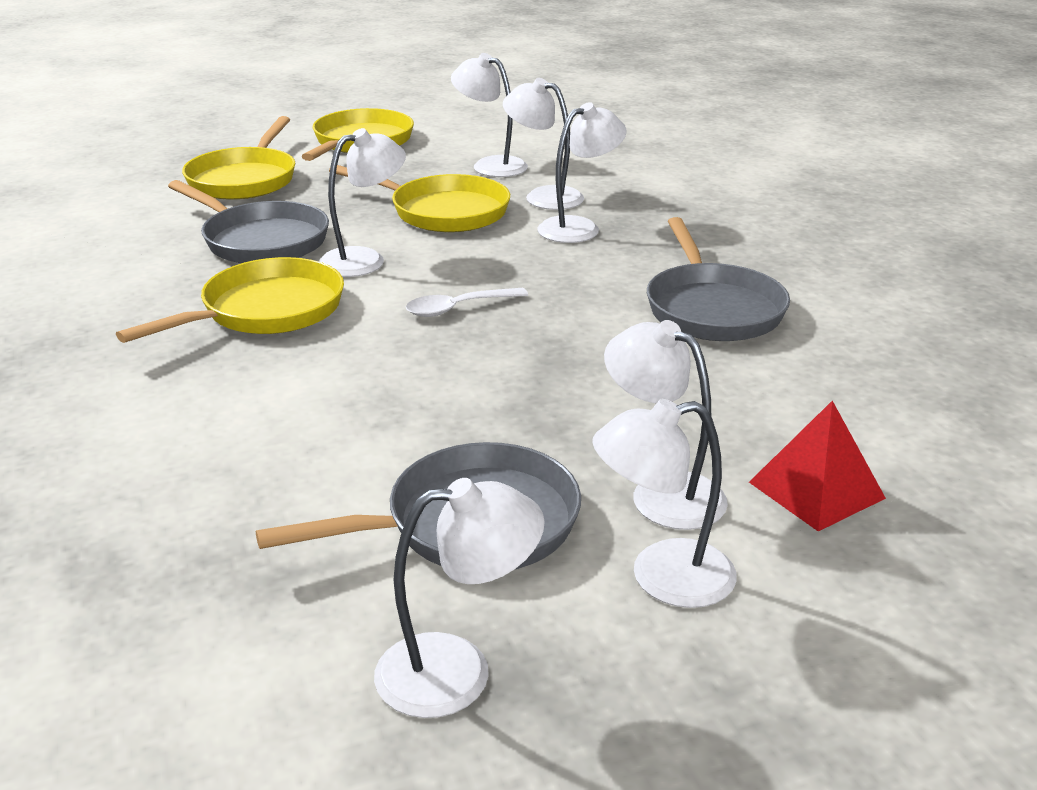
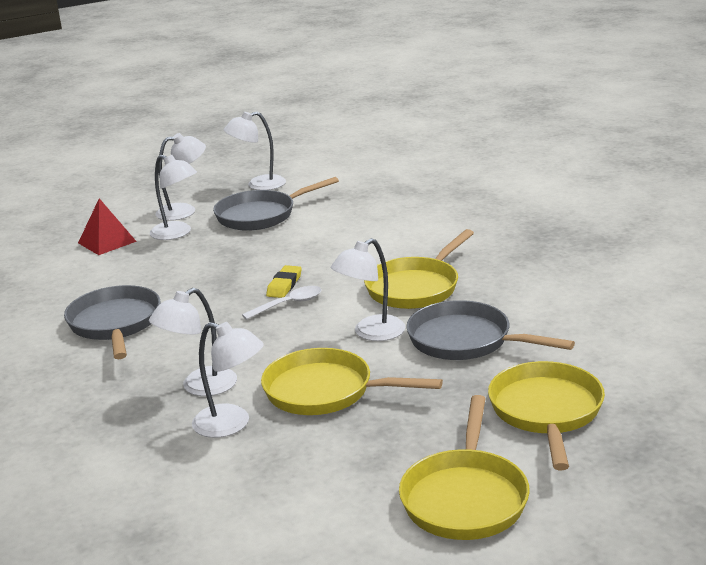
camera: 175 degrees right, 5 degrees down
white lamp [451,53,528,177] -> none
none -> yellow eraser [266,265,302,298]

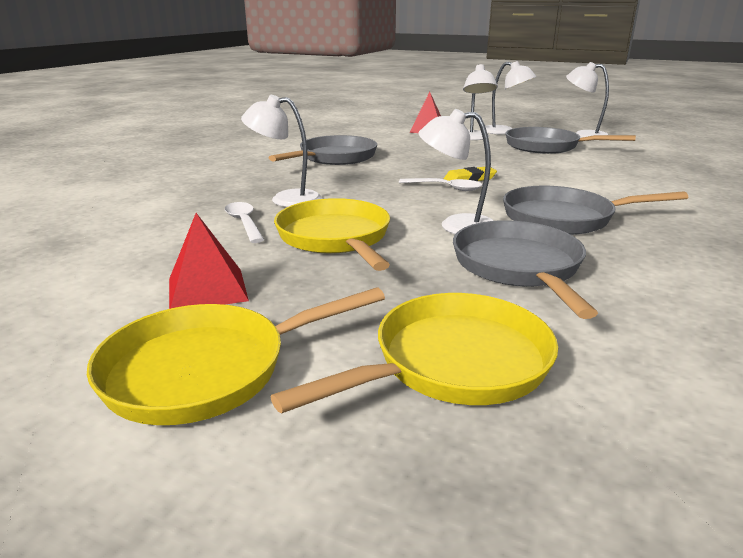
camera: 50 degrees right, 0 degrees up
white lamp [192,322,264,438] -> white spoon [224,202,264,243]
yellow pan [364,229,474,309] -> grey pan [503,185,688,235]
none -> red pyramid [169,213,249,309]

